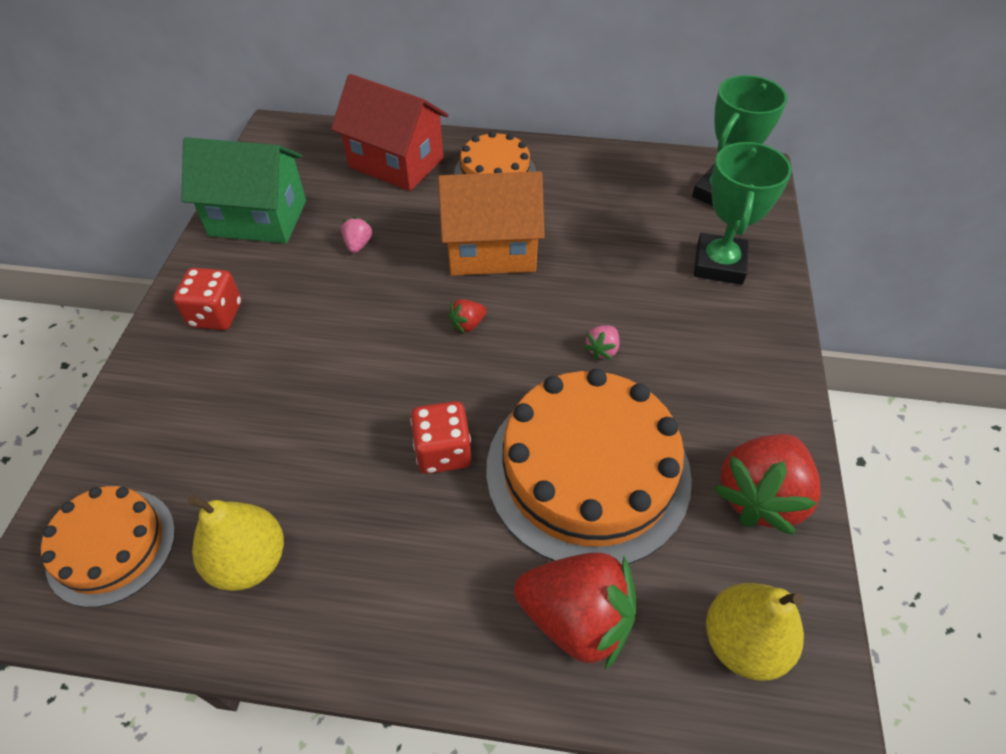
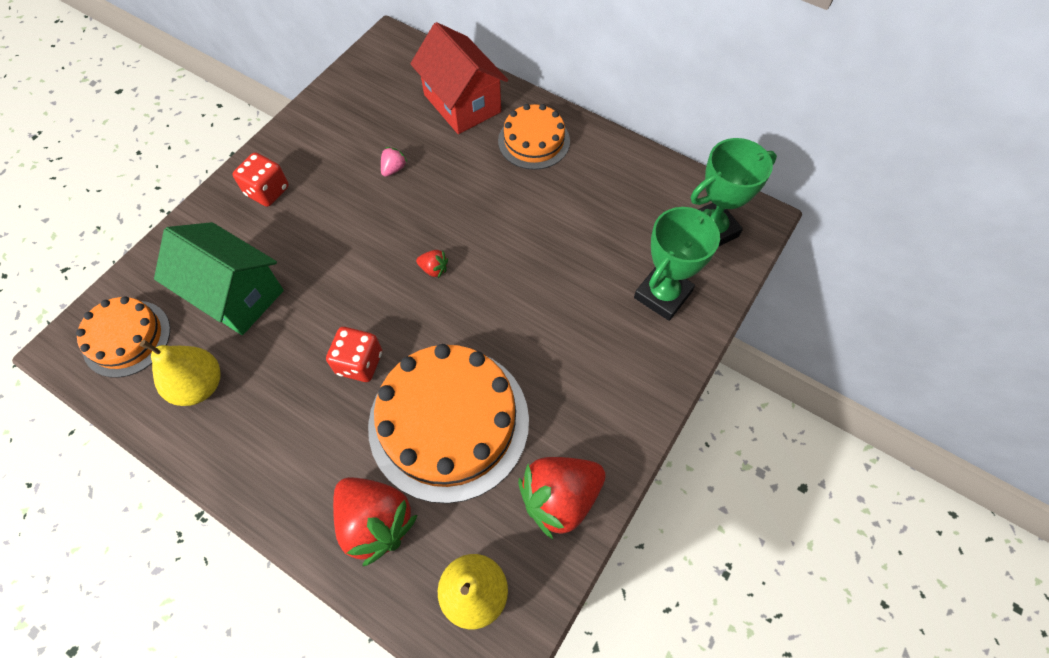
camera: 25 degrees right, 10 degrees up
green house [181,137,306,243] -> green house moved to [154,222,284,335]
orange house [438,171,545,276] -> none
red strawberry [448,299,487,334] -> red strawberry turned 150 degrees counterclockwise [416,250,448,278]
pink strawberry [584,325,620,360] -> none

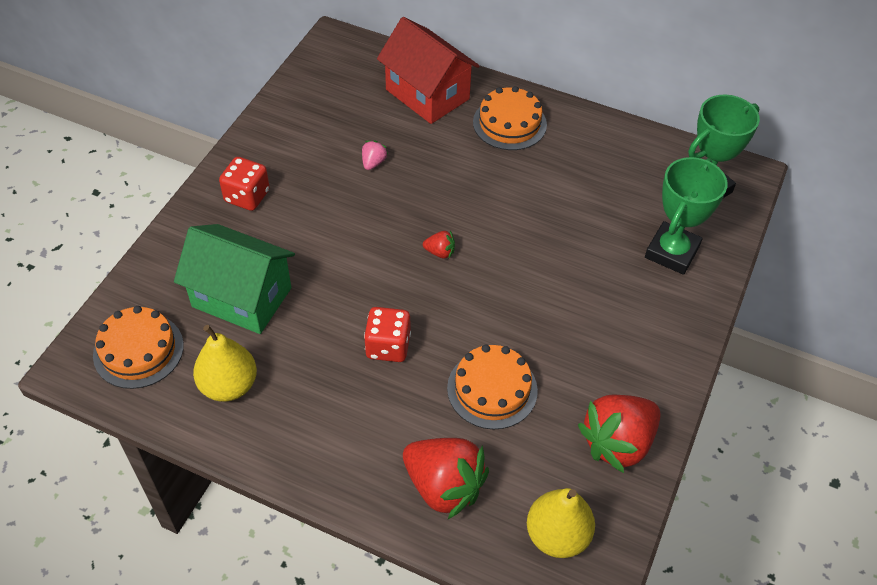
camera: 10 degrees left, 10 degrees down
orange cake [368,344,529,503] -> orange cake [447,344,538,430], size x0.56

